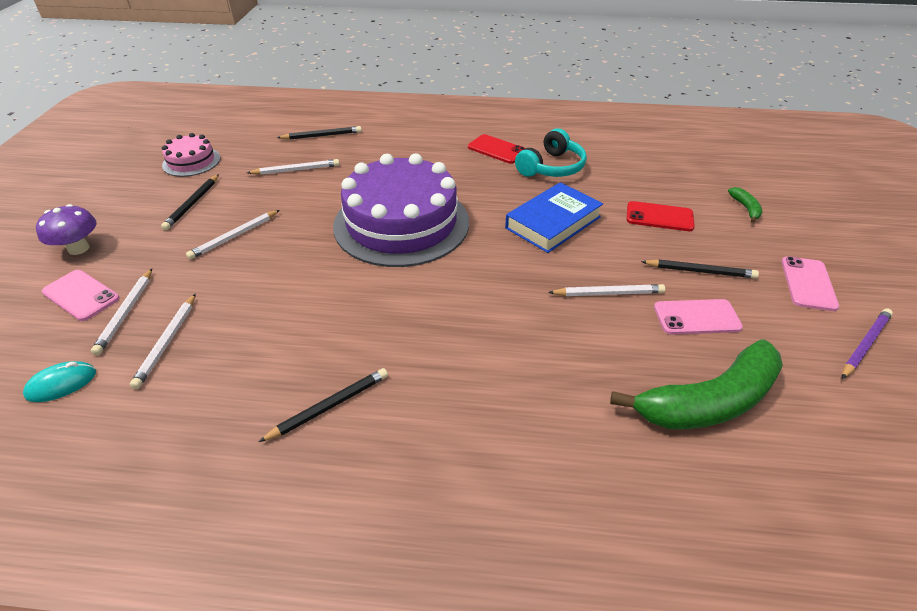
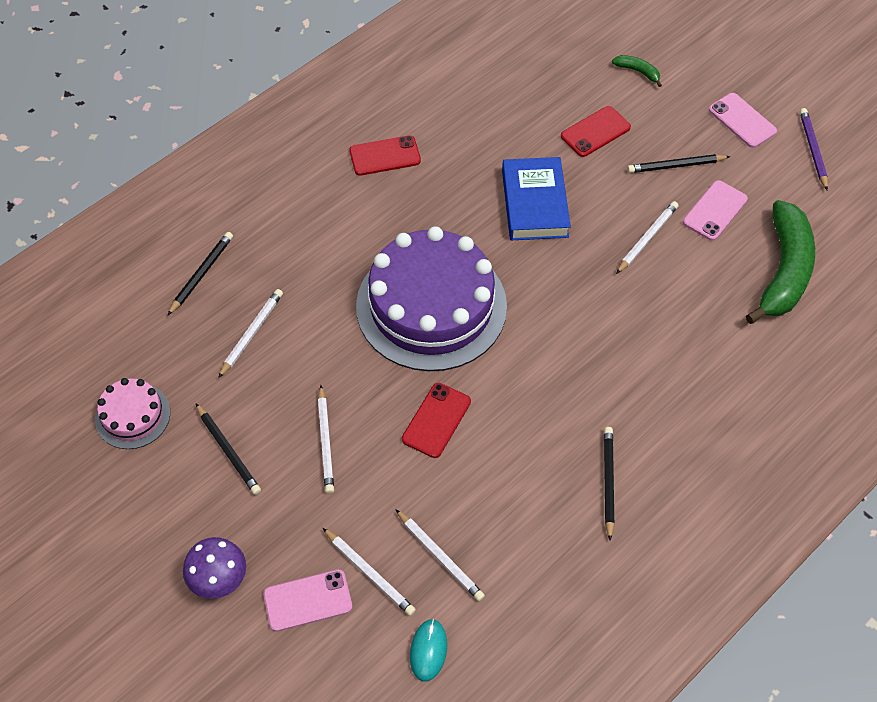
camera: 50 degrees left, 15 degrees up
turquoise headphones [515,128,587,177] -> none
black pencil [641,259,759,278] -> black pencil turned 150 degrees counterclockwise [627,154,730,173]
none -> red phone [402,383,471,458]

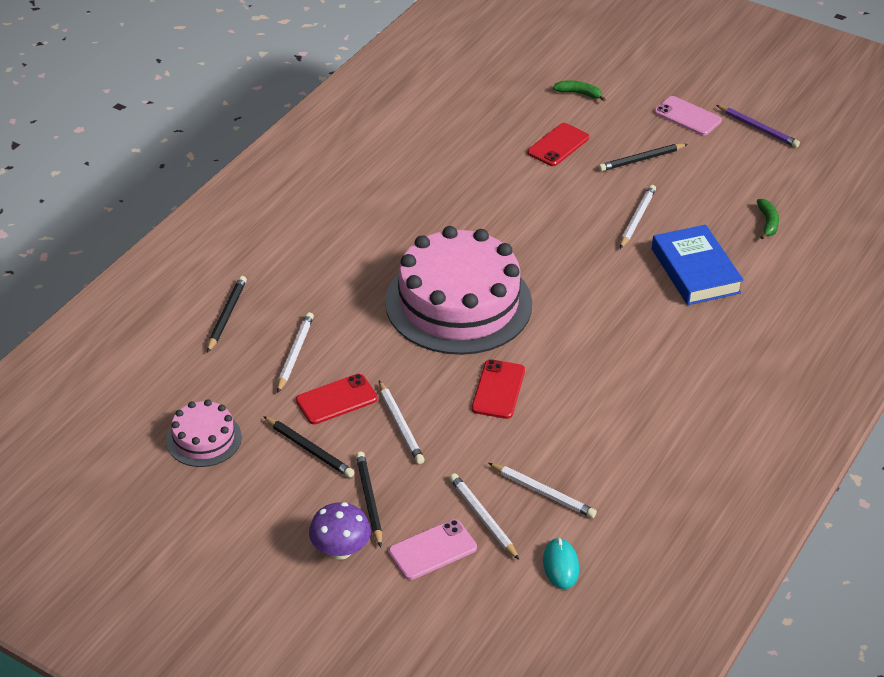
camera: 15 degrees left, 15 degrees down
white pencil [323,528,416,616] -> white pencil turned 150 degrees counterclockwise [450,473,519,560]
red phone [349,135,421,176] -> red phone moved to [296,374,378,424]
purple cake [356,226,507,371] -> pink cake [385,226,532,355]
blue book [502,157,571,240] -> blue book moved to [652,225,744,305]
black pencil [604,427,614,541] -> black pencil moved to [356,451,382,547]
pink phone [683,180,748,241] -> none
green banana [746,200,815,324] -> green banana [757,199,779,239], size x0.41
purple pencil [800,108,828,190] -> purple pencil turned 150 degrees clockwise [716,105,800,148]

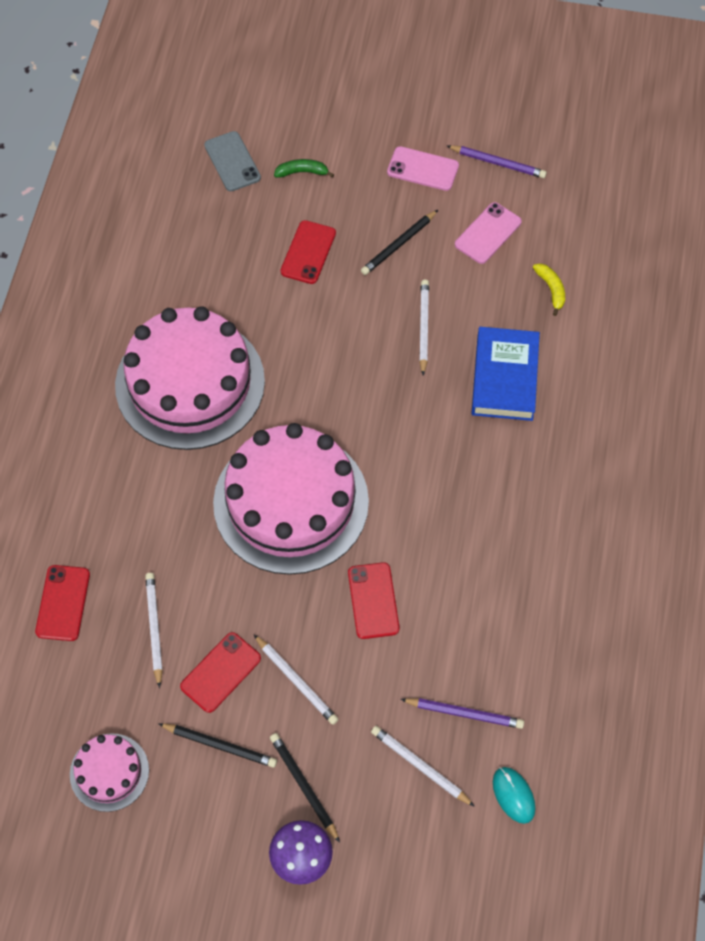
camera: 20 degrees left, 20 degrees up
black pencil [207,276,247,353] -> red phone [35,565,90,641]
pink phone [388,519,477,580] -> pink phone moved to [455,202,522,264]
white pencil [489,463,597,518] -> purple pencil [400,698,524,729]
blue book [652,225,744,305] -> blue book turned 45 degrees clockwise [471,327,540,421]
green banana [757,199,779,239] -> yellow banana [533,263,565,316]
none -> pink cake [115,306,265,450]
none -> grey phone [204,131,261,191]

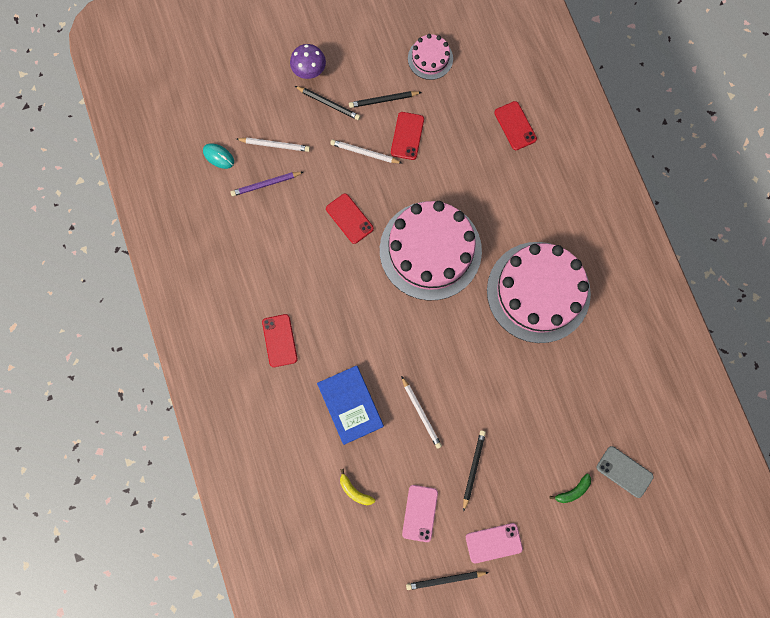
camera: 150 degrees right, 15 degrees up
white pencil [145,573,163,688] -> none
red phone [280,220,336,284] -> red phone moved to [262,314,298,367]
purple pencil [447,145,547,178] -> black pencil [406,571,489,590]

